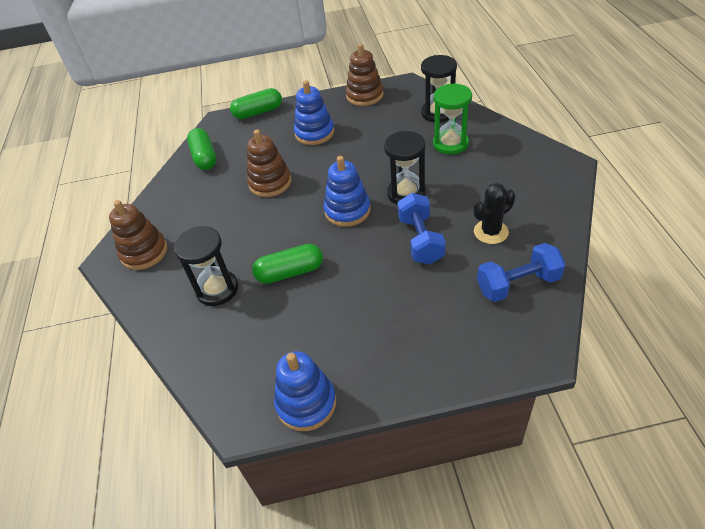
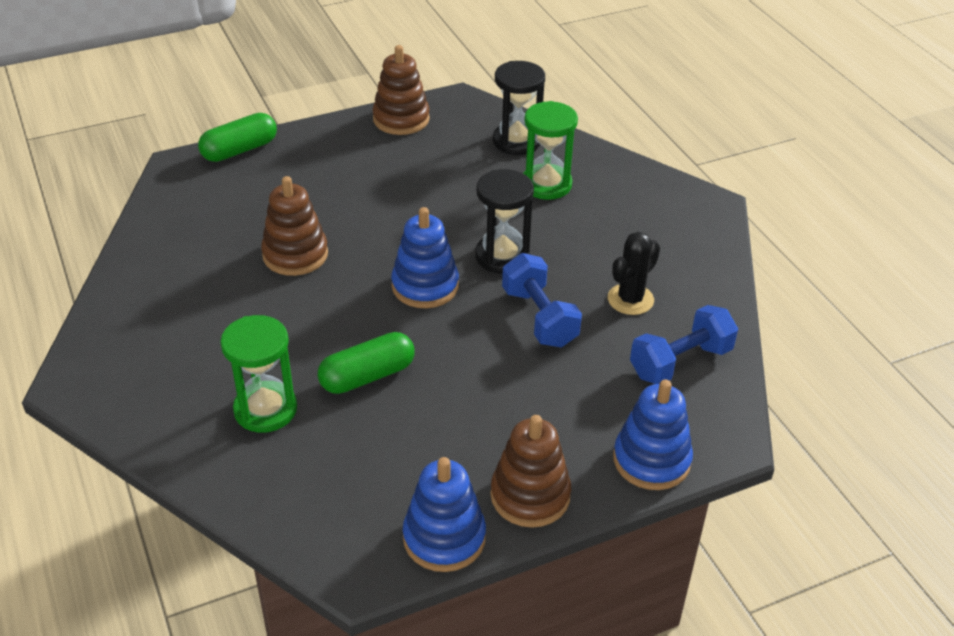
camera: 20 degrees left, 5 degrees down
brown stacking toy [109,200,167,270] -> brown stacking toy moved to [490,415,571,528]
black hourglass [174,226,238,306] -> green hourglass [220,315,297,433]
green capsule [187,128,216,170] -> none
blue stacking toy [294,80,334,145] -> blue stacking toy moved to [613,379,693,490]

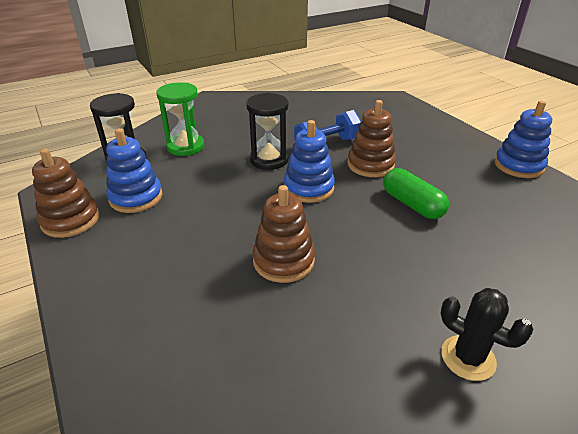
camera: 95 degrees left, 5 degrees down
green capsule [198,113,277,162] -> none
green hourglass [220,315,297,433] -> none
brown stacking toy [490,415,571,528] -> brown stacking toy moved to [347,100,396,177]
black cactus [608,232,660,315] -> black cactus moved to [441,288,533,381]
blue stacking toy [613,379,693,490] -> blue stacking toy moved to [106,128,162,213]
blue dumbbell [630,305,738,384] -> none

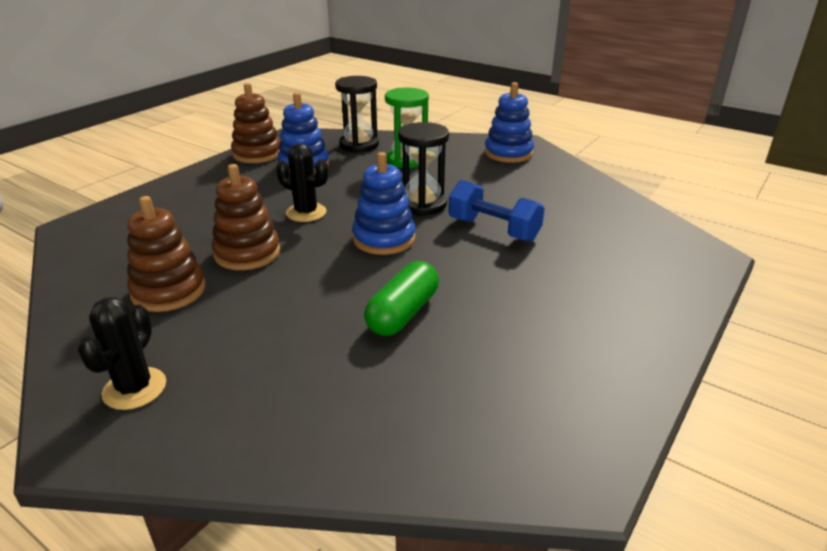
camera: 65 degrees right, 5 degrees down
brown stacking toy [347,100,396,177] -> brown stacking toy moved to [127,196,206,312]
blue stacking toy [494,101,552,178] -> blue stacking toy moved to [485,82,534,163]
none -> black cactus [276,144,328,222]

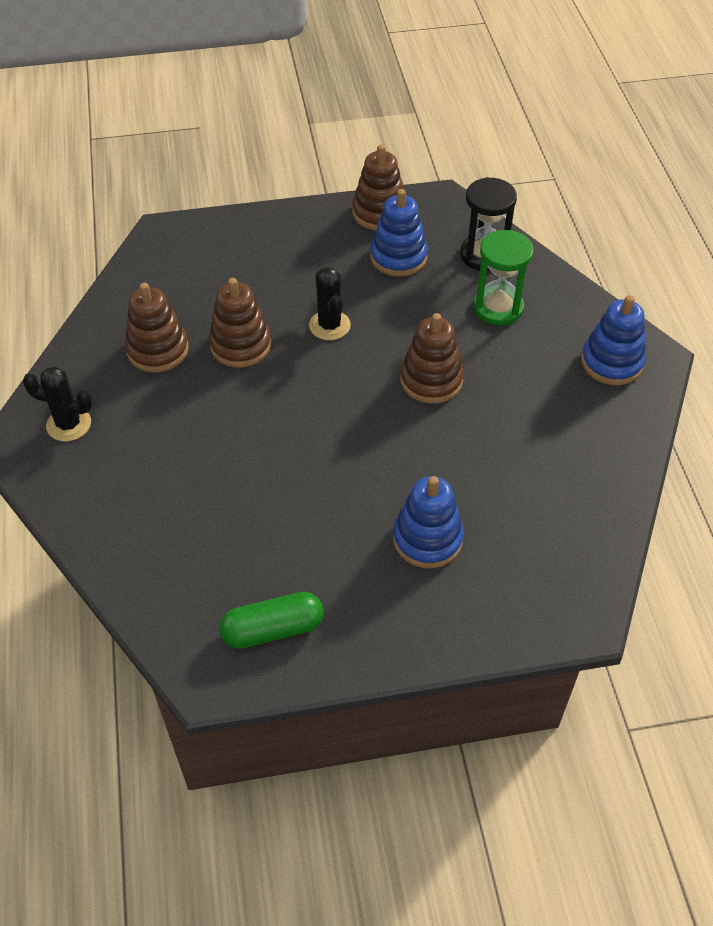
camera: 45 degrees right, 20 degrees up
black cactus [78,297,166,410] -> black cactus turned 45 degrees clockwise [22,366,92,442]
blue stacking toy [352,152,415,255] -> blue stacking toy moved to [393,476,464,568]
green capsule [364,261,439,336] -> green capsule moved to [219,592,324,649]
black hourglass [398,122,449,216] -> brown stacking toy [400,313,464,404]
blue dumbbell [448,180,545,242] -> none

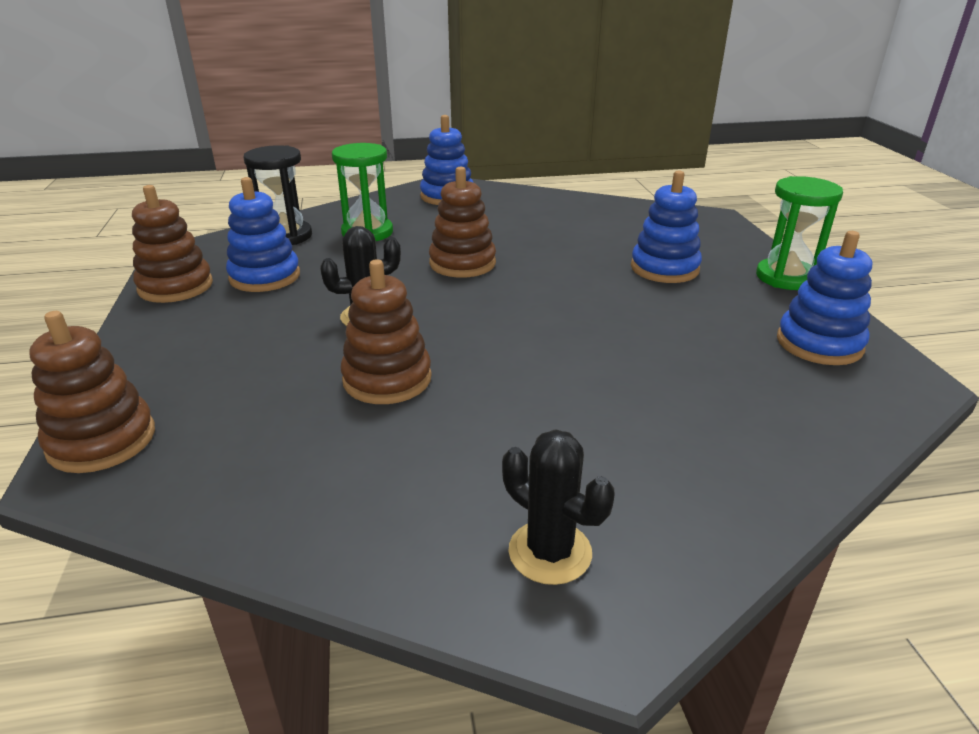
camera: 90 degrees left, 20 degrees down
black cactus [22,366,92,442] -> black cactus turned 60 degrees counterclockwise [502,429,615,585]
brown stacking toy [125,283,189,373] -> brown stacking toy moved to [29,311,155,473]
green capsule [219,592,324,649] -> blue stacking toy [777,231,872,365]
none -> green hourglass [756,176,843,290]

